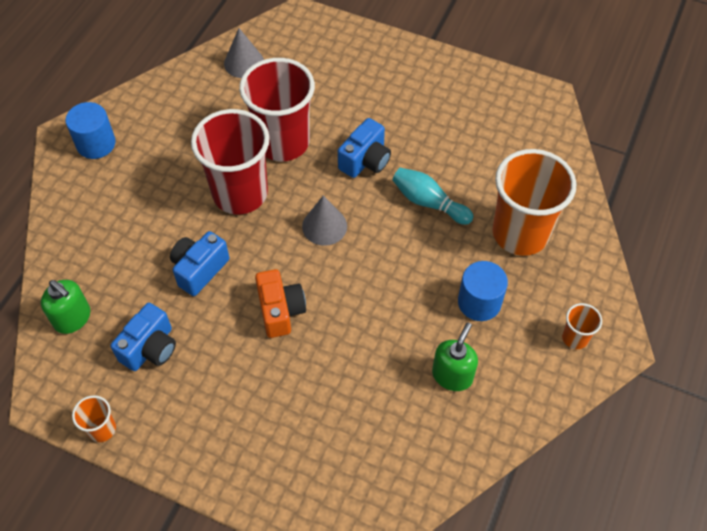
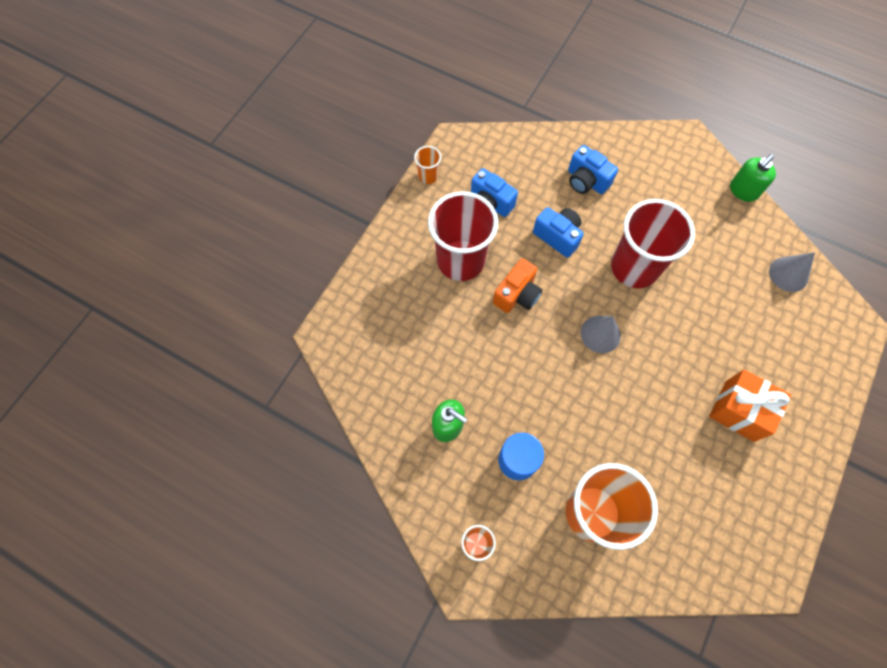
camera: 95 degrees right, 10 degrees up
green soap dispenser [41,280,90,334] -> green soap dispenser moved to [730,154,776,202]
blue cylinder [65,102,116,159] -> none
red cup [239,58,315,161] -> red cup moved to [428,191,498,281]
orange camera [255,269,306,338] -> orange camera turned 45 degrees counterclockwise [493,258,542,313]
blue camera [338,118,391,178] -> blue camera moved to [568,145,618,194]
turquoise bowling pin [392,168,473,225] -> none
none -> orange gift [709,369,791,442]

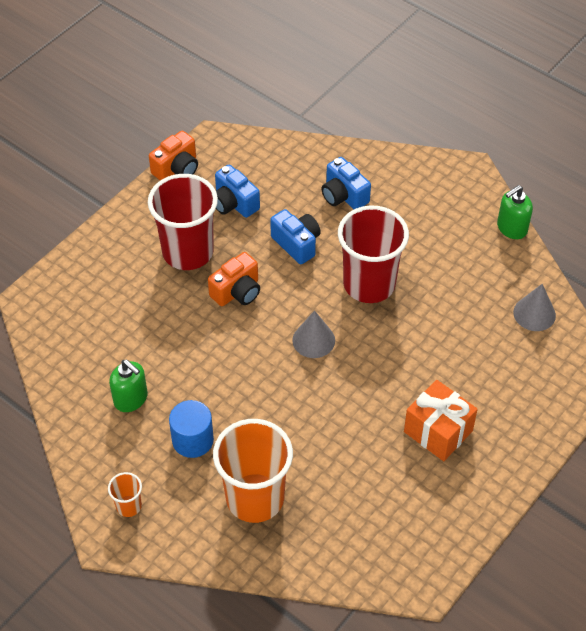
camera: 10 degrees right, 15 degrees down
orange cup [414,146,441,184] -> orange camera [149,131,198,180]

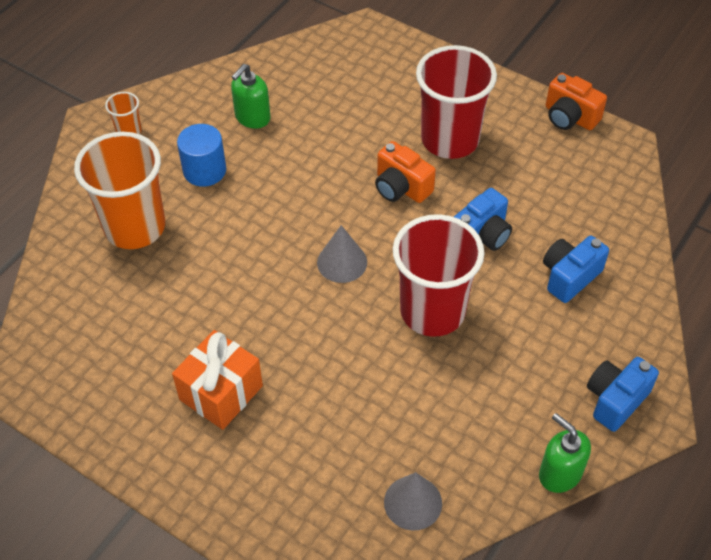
camera: 85 degrees right, 0 degrees up
blue camera [215,165,260,218] -> blue camera moved to [587,357,659,432]

